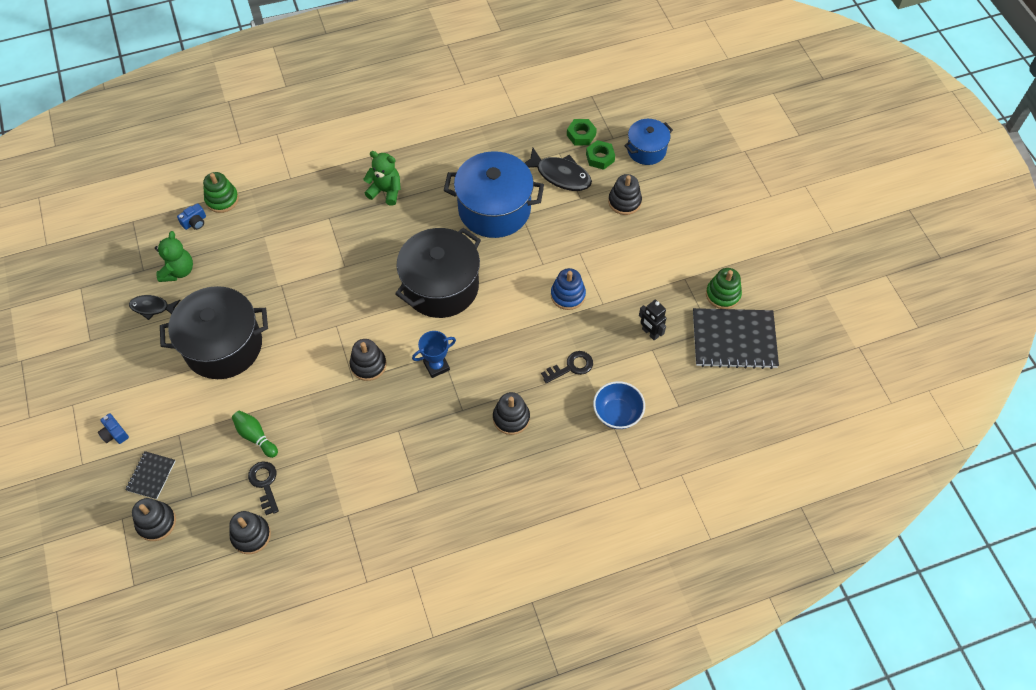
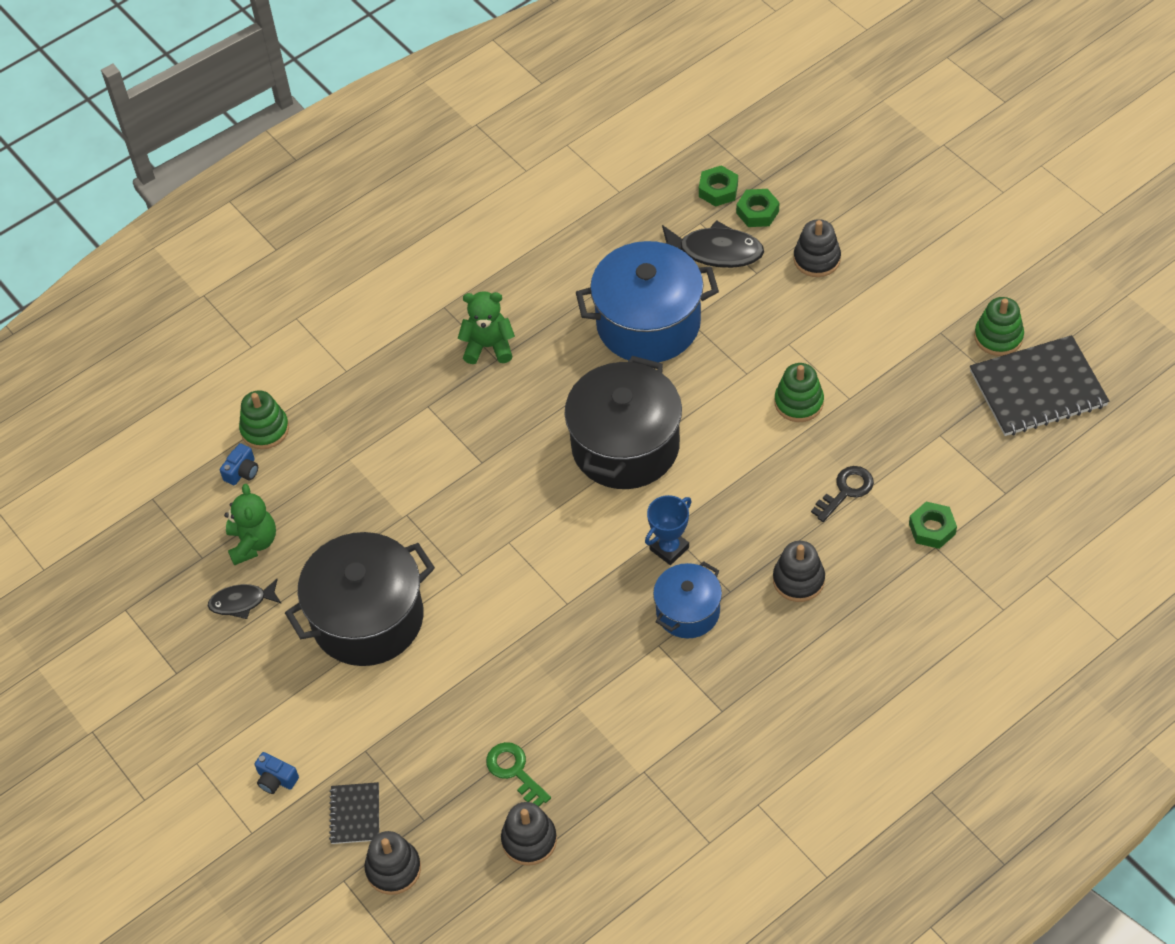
camera: 15 degrees left, 5 degrees down
green bowling pin [232,411,278,458] -> none
black key [248,461,279,515] -> green key [486,742,551,806]
black stacking toy [350,339,387,381] -> none
blue stacking toy [551,268,586,310] -> green stacking toy [775,363,824,422]
blue bowl [593,381,645,429] -> green nut [909,501,957,549]
blue pot [624,119,673,165] -> blue pot moved to [653,561,722,638]
black robot [639,300,666,341] -> none

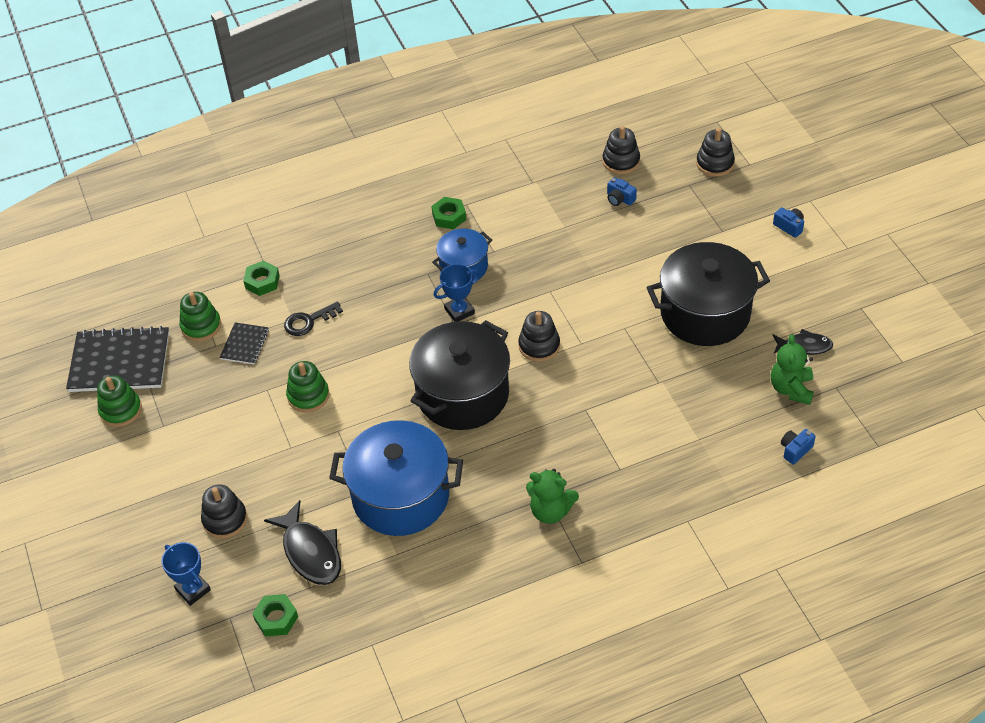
camera: 165 degrees left, 5 degrees down
green stacking toy [239,390,289,449] -> green stacking toy moved to [179,292,221,342]
black notebook [329,782,379,844] -> black notebook moved to [220,322,269,364]
green key [486,742,551,806] -> blue camera [607,177,637,206]
black fish [662,220,764,268] -> black fish turned 150 degrees counterclockwise [264,500,341,585]
green nut [736,189,779,227] -> green nut moved to [431,197,466,229]
black stacking toy [773,541,825,602] -> black stacking toy moved to [518,311,560,362]
none -> blue trophy [161,542,211,606]

